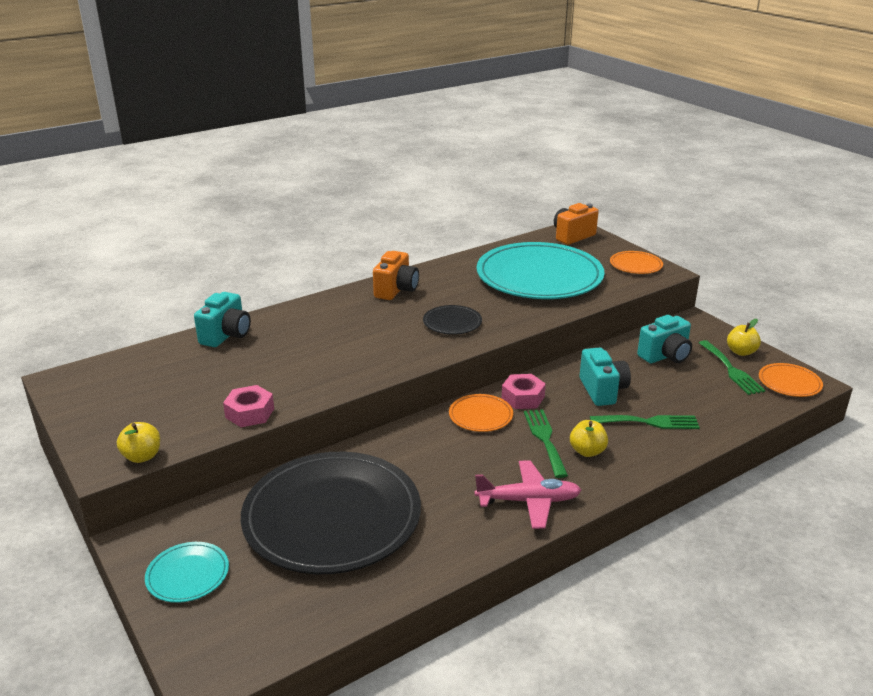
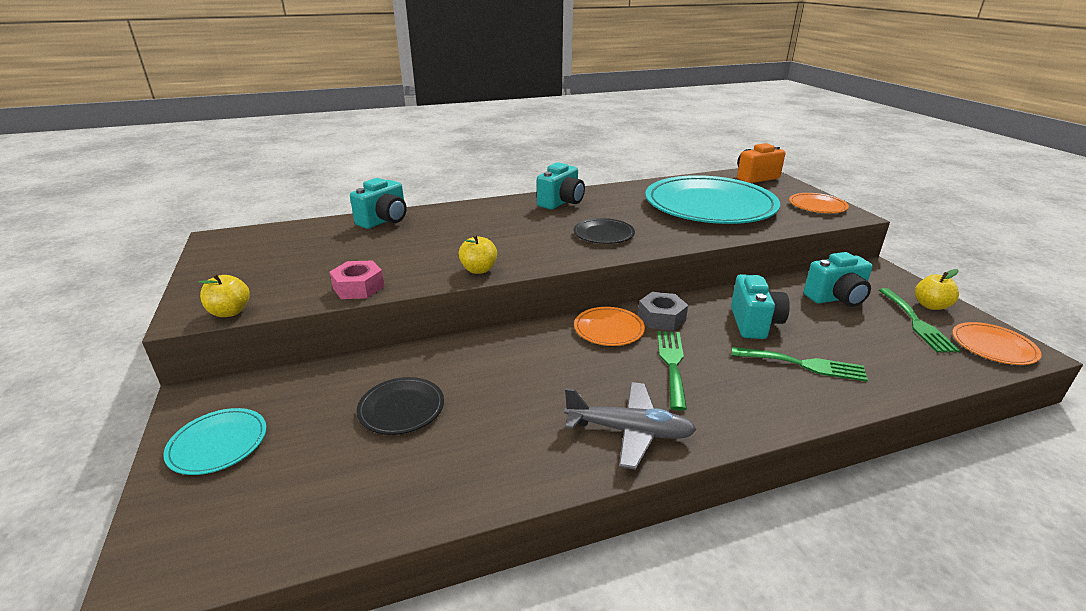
camera: 15 degrees right, 0 degrees up
black plate [241,452,421,574] -> black plate [357,377,444,435], size x0.42
orange camera [373,251,419,300] -> turquoise camera [537,162,585,210]
pink plane [475,460,581,529] -> grey plane [564,382,697,470]
pink nut [502,374,546,409] -> grey nut [638,292,688,331]
yellow apple [570,420,608,457] -> yellow apple moved to [458,234,497,274]

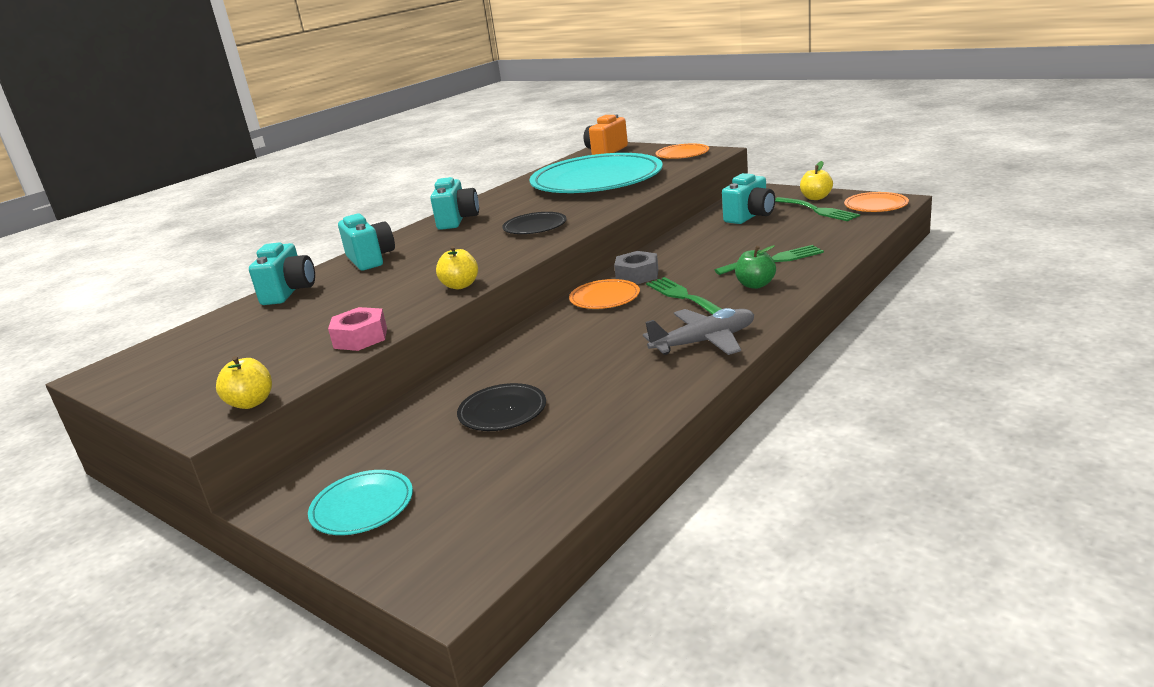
camera: 30 degrees left, 5 degrees down
turquoise camera [731,274,790,339] -> turquoise camera moved to [338,214,395,270]
none -> green apple [735,245,776,289]

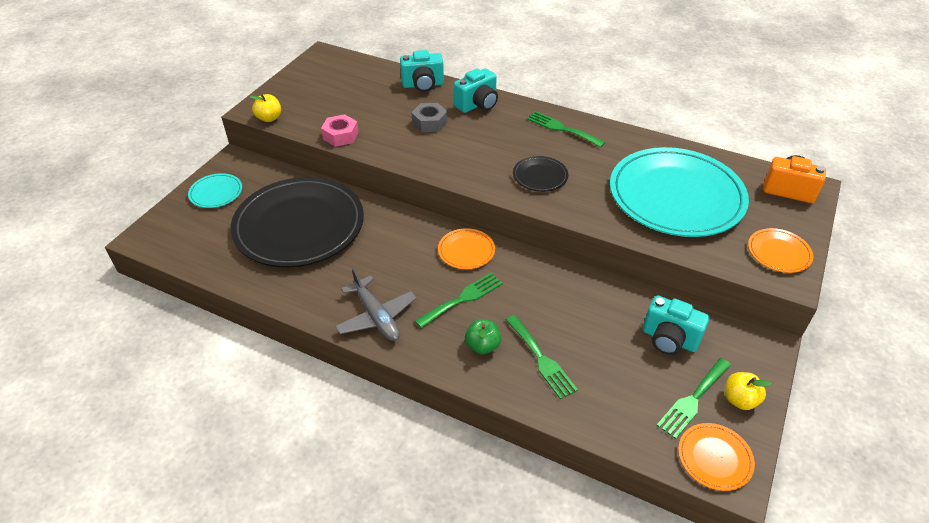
camera: 75 degrees right, 20 degrees up
turquoise camera [430,177,479,230] -> green fork [527,111,605,148]
yellow apple [436,246,478,289] -> none
black plate [457,383,546,431] -> black plate [231,177,364,268], size x2.36
grey nut [614,251,658,284] -> grey nut moved to [411,103,448,132]

